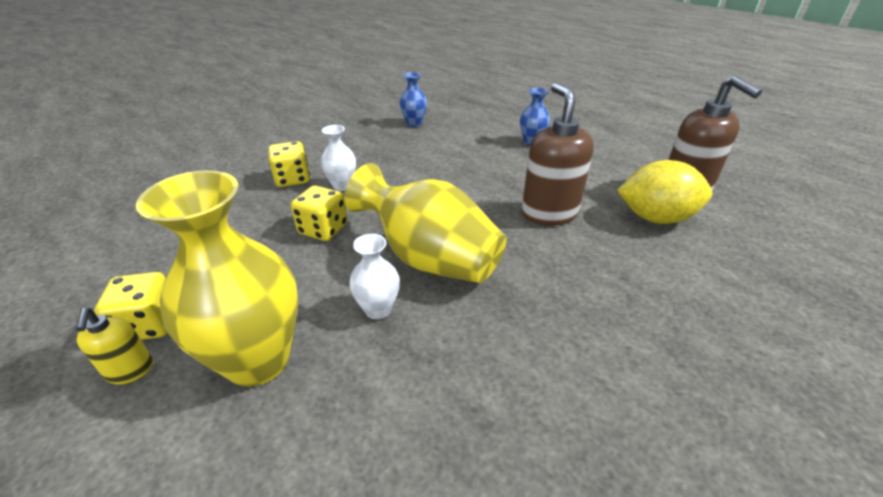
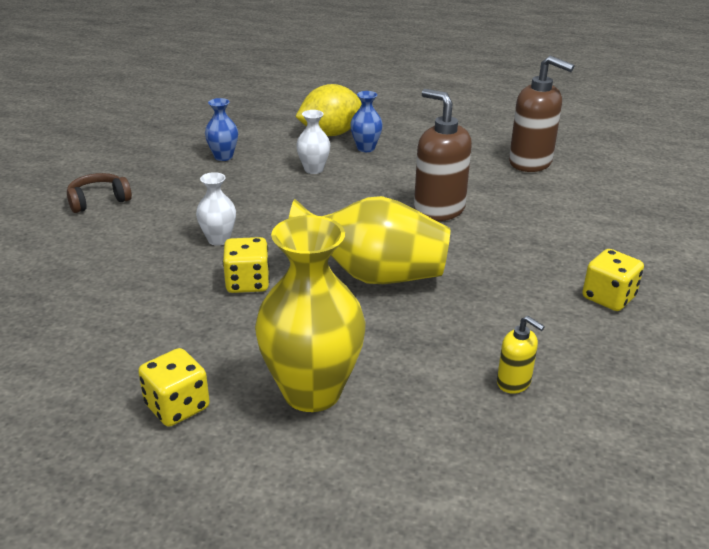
camera: 30 degrees left, 5 degrees down
yellow soap dispenser [76,308,153,384] -> yellow soap dispenser moved to [497,316,545,394]
yellow dice [268,141,310,187] -> yellow dice moved to [582,249,644,311]
white vase [349,234,400,319] -> white vase moved to [296,110,330,174]
yellow lemon [617,160,713,224] -> yellow lemon moved to [295,84,362,136]
none -> brown headphones [67,173,132,213]

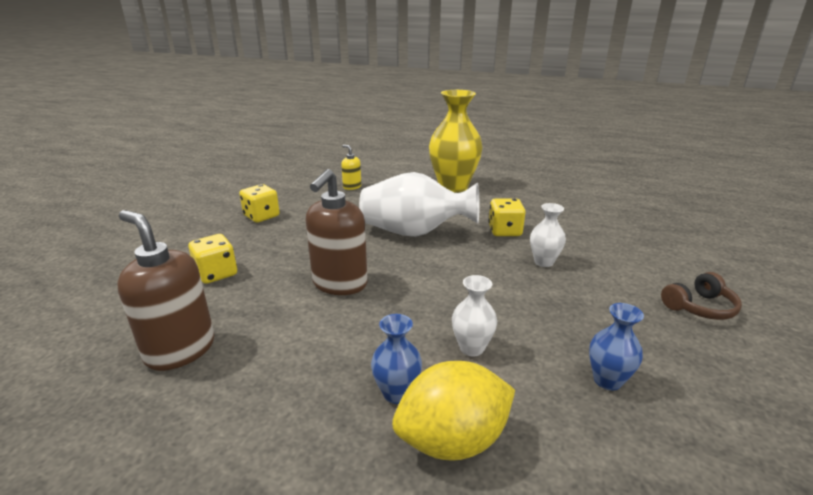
camera: 175 degrees left, 5 degrees down
yellow dice [138,348,210,427] -> yellow dice moved to [188,234,237,284]
yellow vase [288,196,450,284] -> white vase [359,172,479,237]
brown soap dispenser [414,89,472,221] -> brown soap dispenser turned 60 degrees clockwise [306,169,368,295]

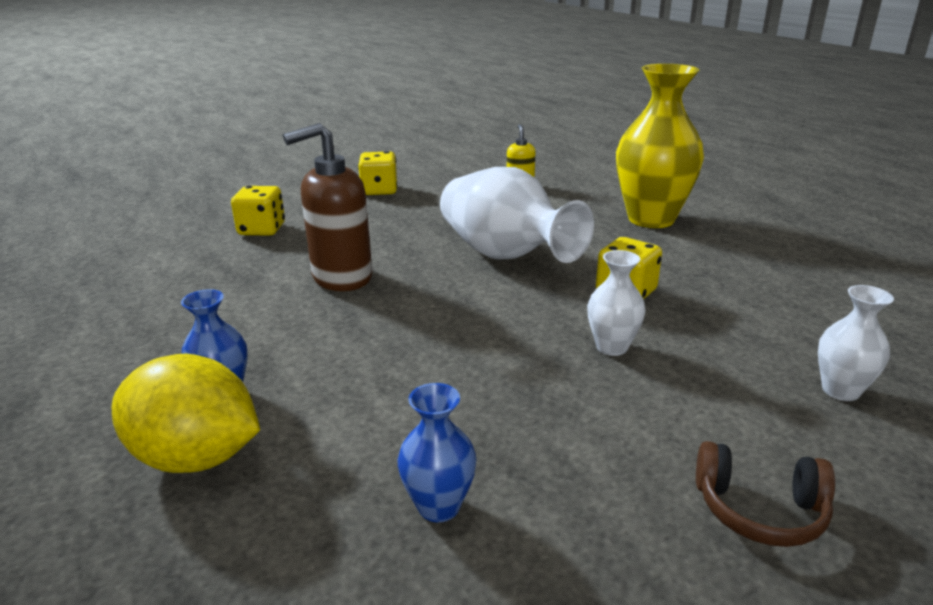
camera: 40 degrees right, 0 degrees up
brown soap dispenser [117,210,214,371] -> none
white vase [452,275,497,356] -> white vase moved to [818,285,894,401]

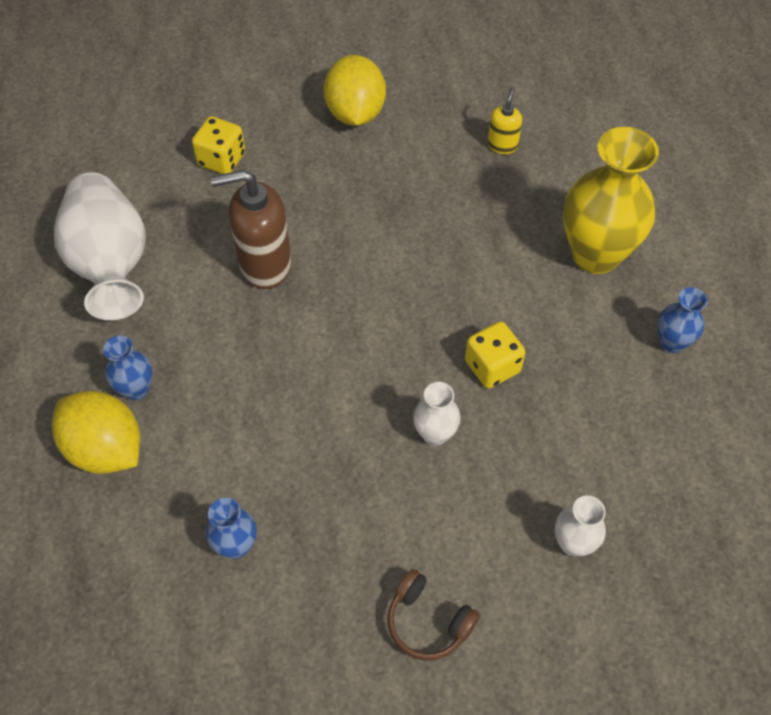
camera: 20 degrees right, 30 degrees up
yellow dice [358,151,397,195] -> yellow lemon [324,55,386,126]
white vase [440,167,594,263] -> white vase moved to [54,172,146,320]
none -> blue vase [657,287,707,353]

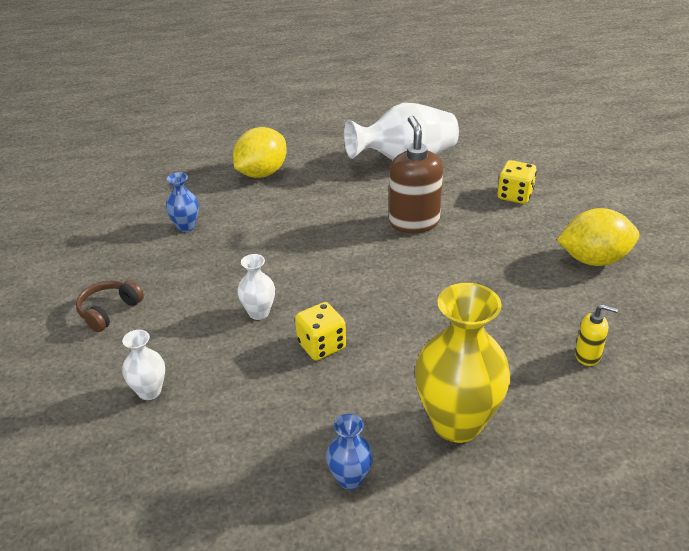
camera: 90 degrees right, 20 degrees down
blue vase [103,336,153,400] -> none

